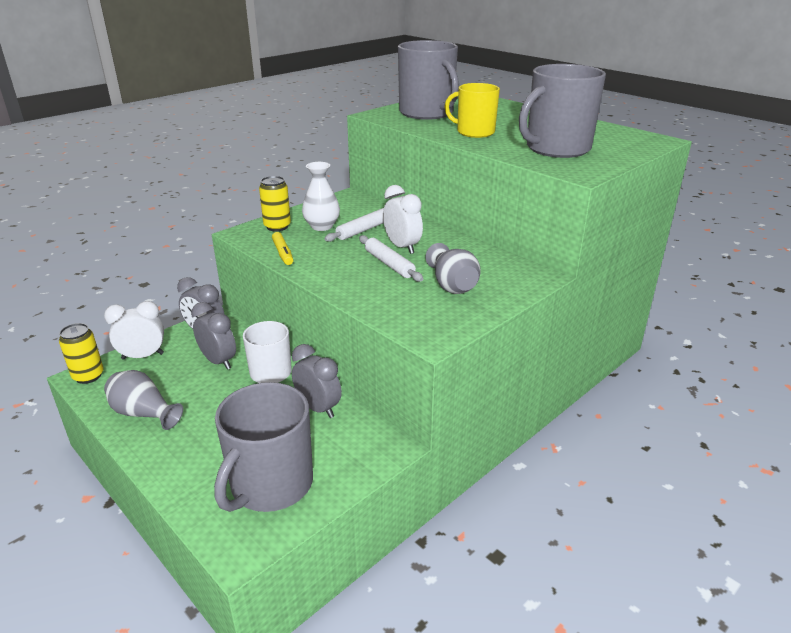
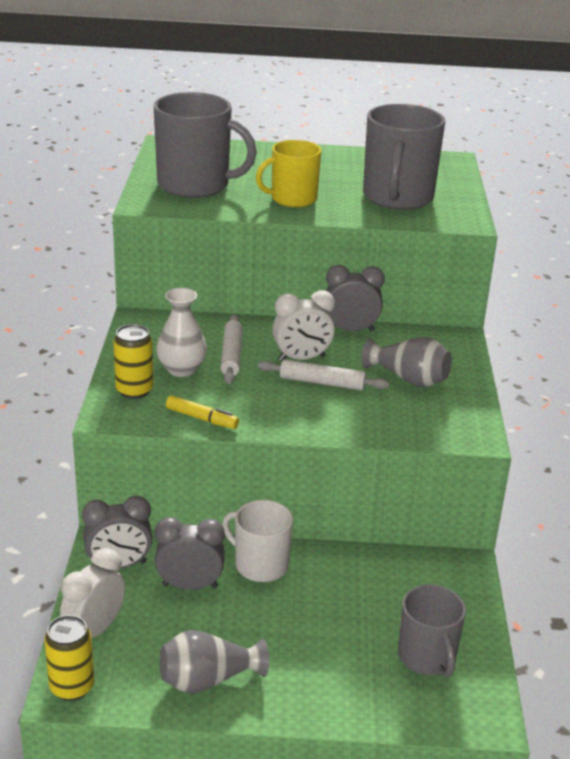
camera: 45 degrees left, 0 degrees up
grey mug [214,382,313,512] -> grey mug [398,584,466,677], size x0.63
grey clock [292,344,342,418] -> grey clock moved to [326,265,385,332]
white clock [383,185,423,254] -> white clock turned 150 degrees clockwise [272,290,335,362]

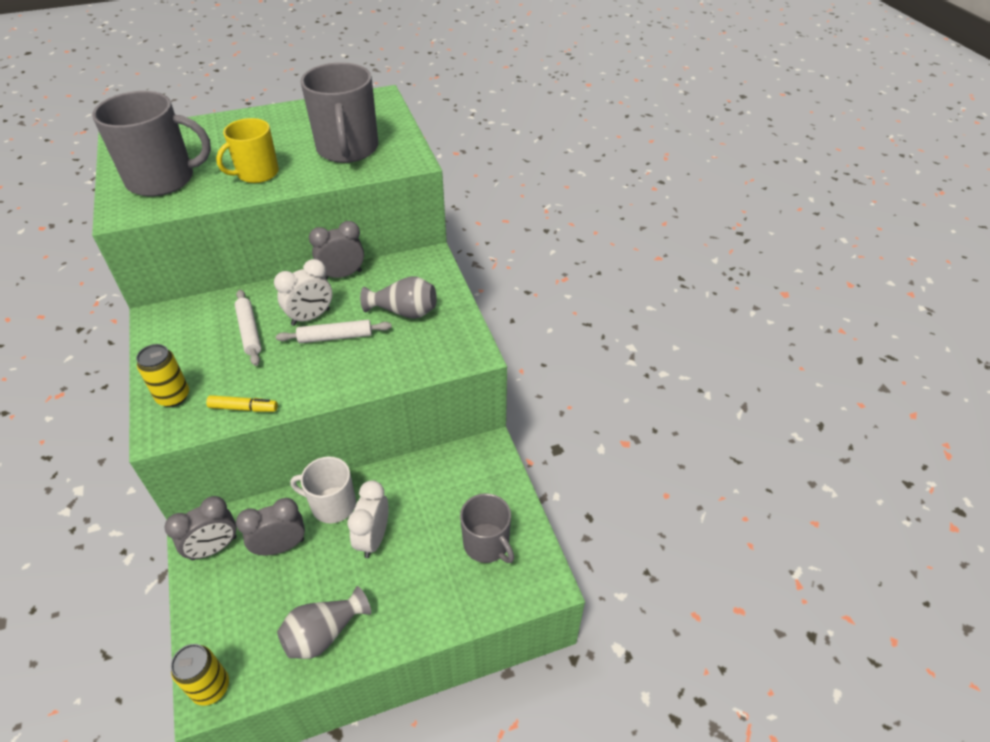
camera: 20 degrees left, 15 degrees up
white clock [60,548,125,638] -> white clock moved to [348,480,389,558]
white vase [156,288,207,377] -> none

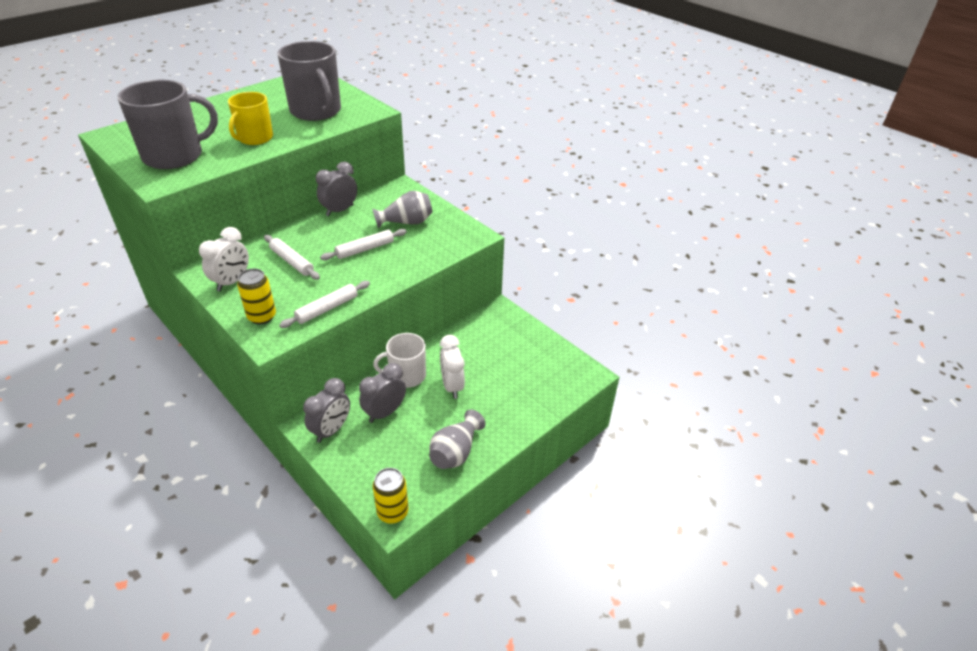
camera: 25 degrees left, 5 degrees down
yellow marker [206,395,278,412] -> white rolling pin [279,281,370,328]
white clock [274,259,332,326] -> white clock moved to [199,227,249,291]
grey mug [460,493,514,563] -> none

